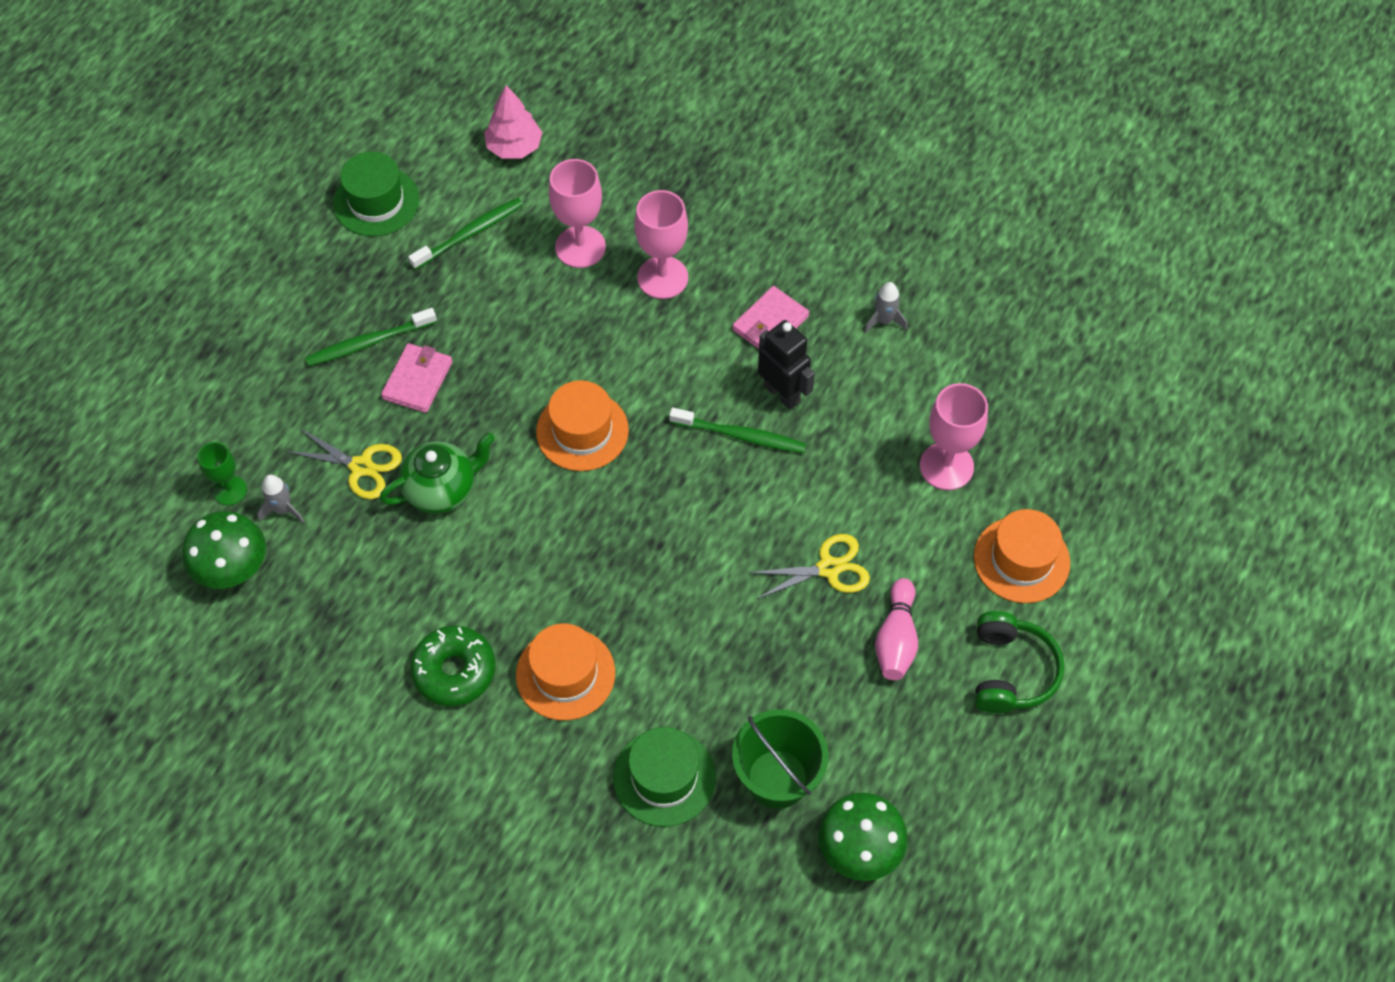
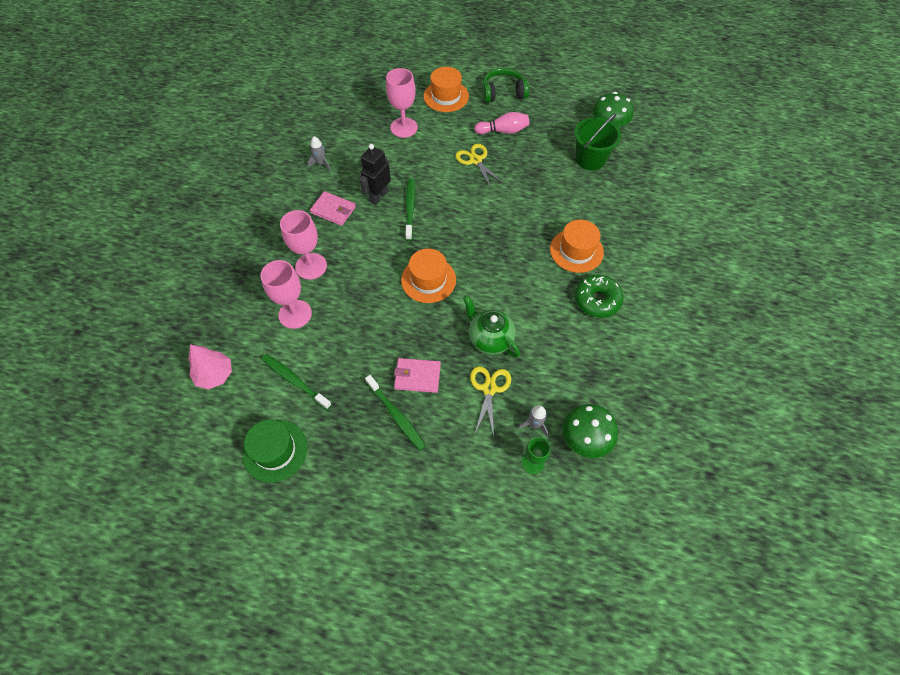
camera: 105 degrees left, 0 degrees up
green hat [613,727,716,827] -> none

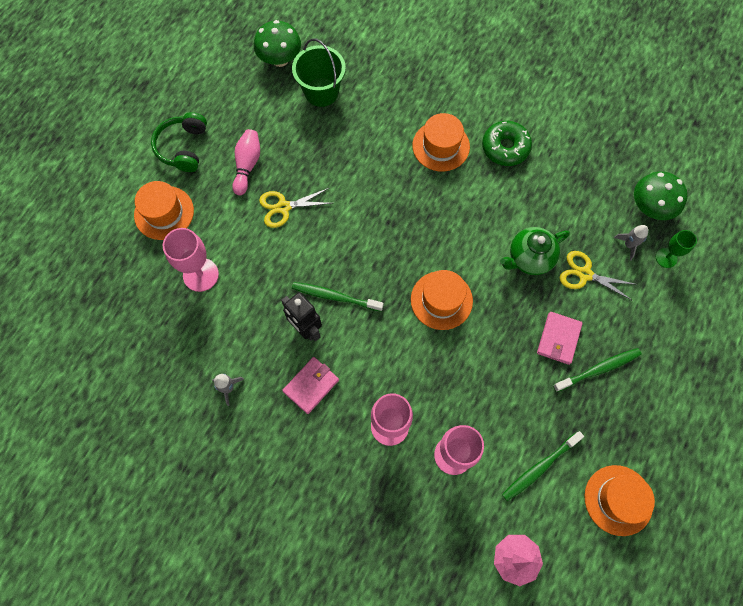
camera: 75 degrees left, 10 degrees up
green hat [243,420,307,483] -> orange hat [584,465,655,536]

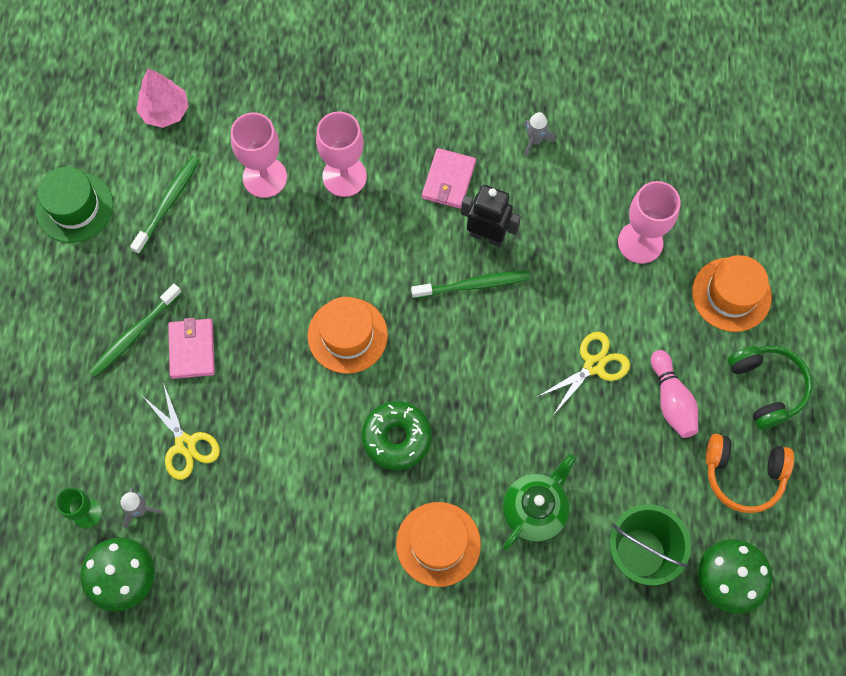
camera: 155 degrees right, 0 degrees up
green donut [482,121,532,166] -> green donut moved to [362,401,432,470]
green teapot [500,227,570,275] -> green teapot moved to [502,454,576,551]
yellow scissors [560,251,637,301] -> yellow scissors turned 60 degrees clockwise [144,382,220,480]
orange hat [584,465,655,536] -> green hat [36,167,113,243]
none -> orange headphones [706,434,794,513]

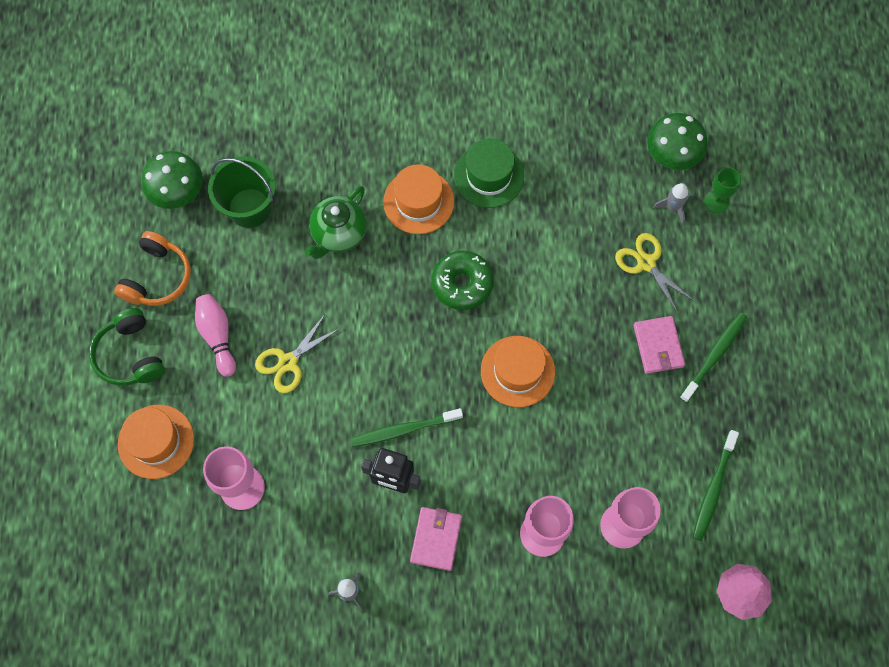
camera: 175 degrees right, 0 degrees up
green hat [36,167,113,243] -> green hat moved to [454,138,524,208]
orange headphones [706,434,794,513] -> orange headphones turned 105 degrees clockwise [114,231,191,306]

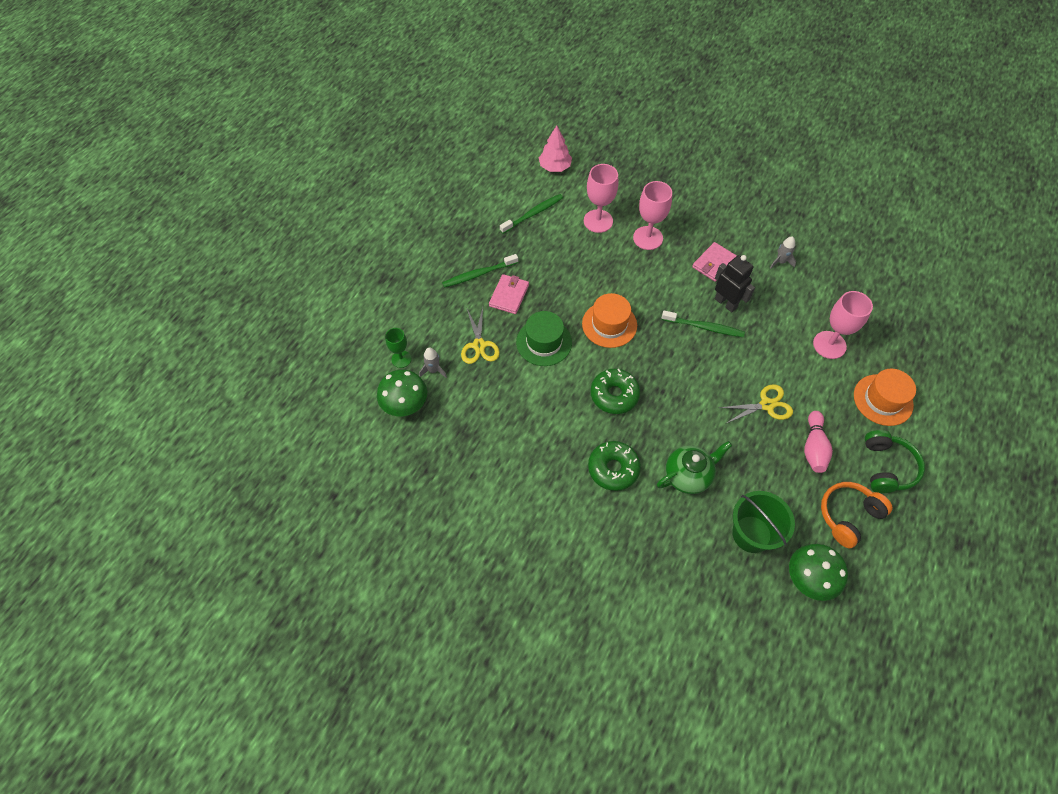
camera: 150 degrees left, 10 degrees down
orange hat [383,164,454,234] -> green donut [588,441,641,491]
green hat [454,138,524,208] -> green hat moved to [516,311,572,366]

